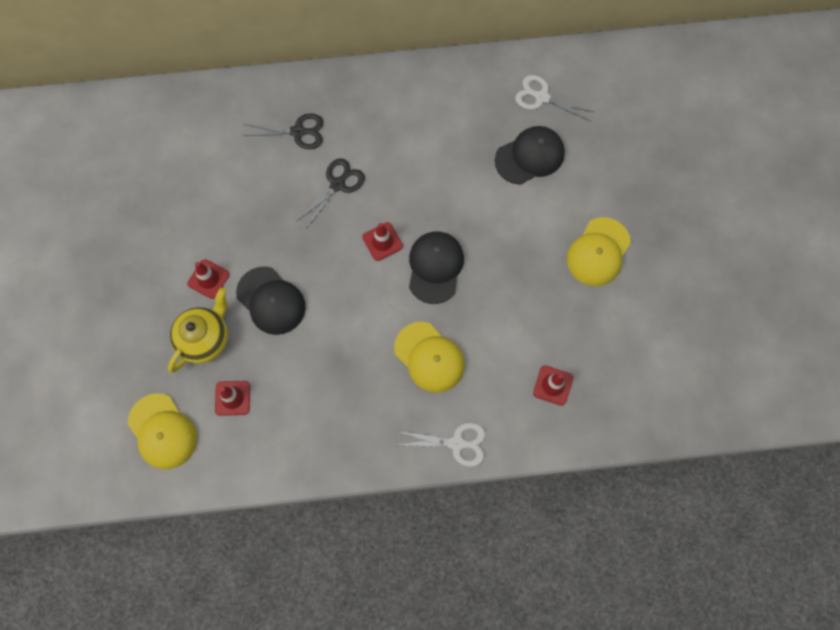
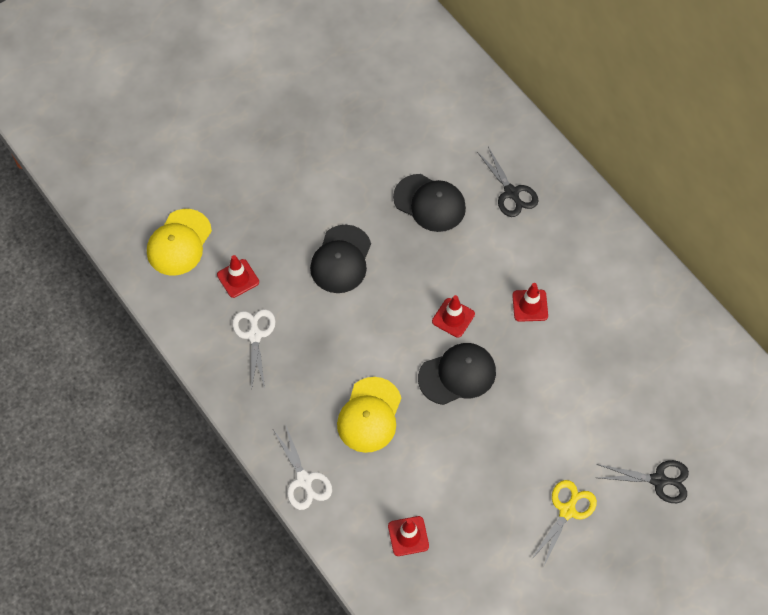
camera: 60 degrees right, 10 degrees down
yellow teapot [168,288,228,372] -> none
red traffic cone [187,259,230,299] -> red traffic cone moved to [512,283,548,322]
black scissors [297,158,365,229] -> black scissors moved to [597,460,689,503]
black cap [495,126,565,185] -> black cap moved to [393,174,466,232]
white scissors [515,75,594,122] -> white scissors moved to [232,309,275,391]
yellow cap [567,217,631,286] -> yellow scissors [531,480,597,565]

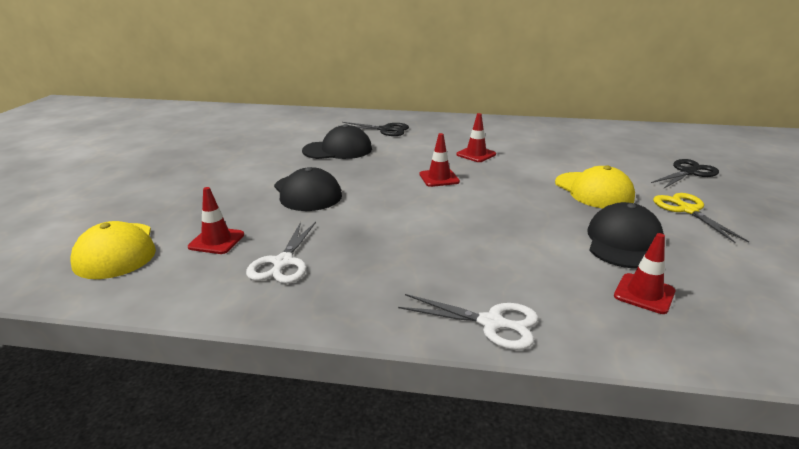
camera: 45 degrees left, 35 degrees down
white scissors [232,309,275,391] -> white scissors turned 120 degrees counterclockwise [246,222,316,284]
yellow cap [337,377,401,453] -> yellow cap moved to [555,166,635,209]
black cap [418,343,496,405] -> black cap moved to [587,202,664,268]

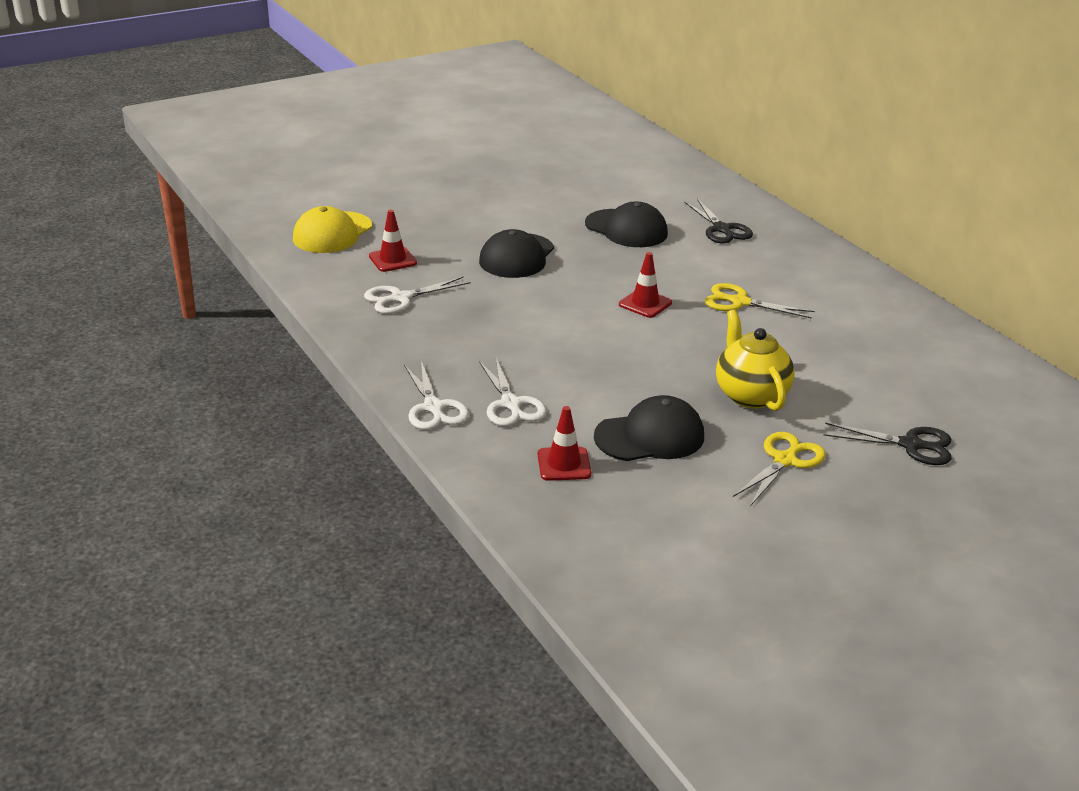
camera: 50 degrees right, 5 degrees up
red traffic cone [456,113,496,162] -> yellow scissors [705,283,815,319]
yellow cap [555,166,635,209] -> yellow teapot [716,310,795,411]
none -> white scissors [479,358,547,426]

